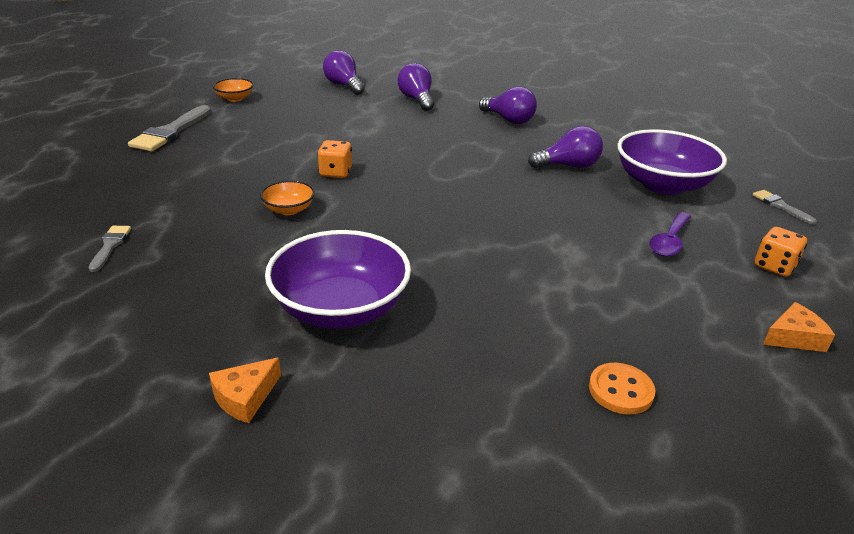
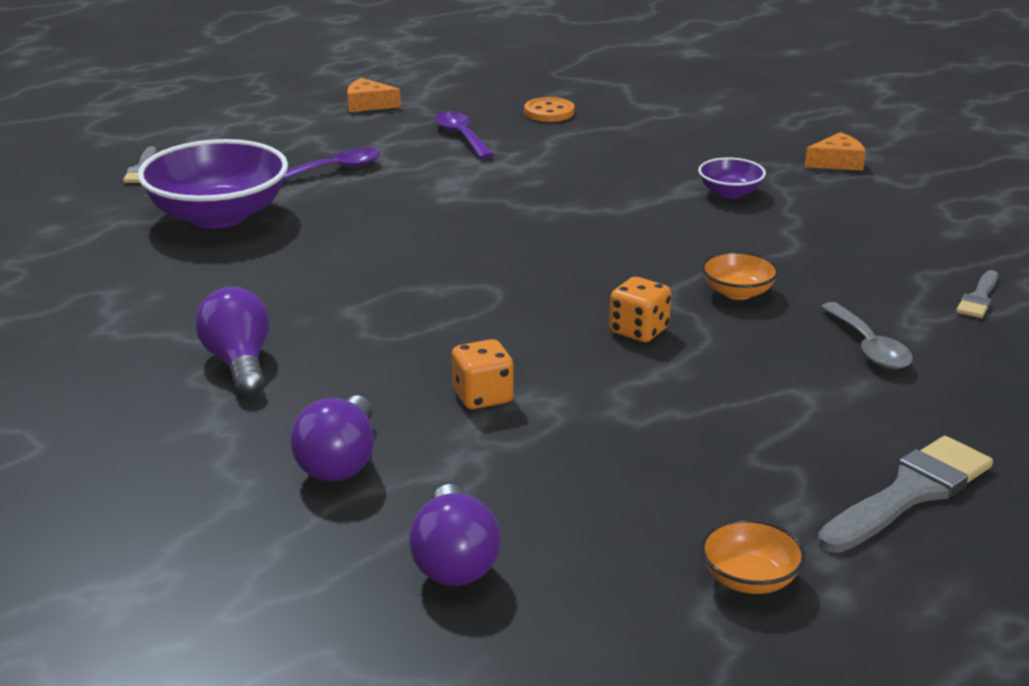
camera: 150 degrees left, 5 degrees down
purple bowl [265,230,411,329] -> purple bowl [698,158,766,198], size x0.47
purple light bulb [528,126,603,168] -> none
orange dice [755,227,807,277] -> orange dice moved to [452,339,514,409]
none -> purple spoon [435,111,494,159]
none -> grey spoon [821,302,913,369]

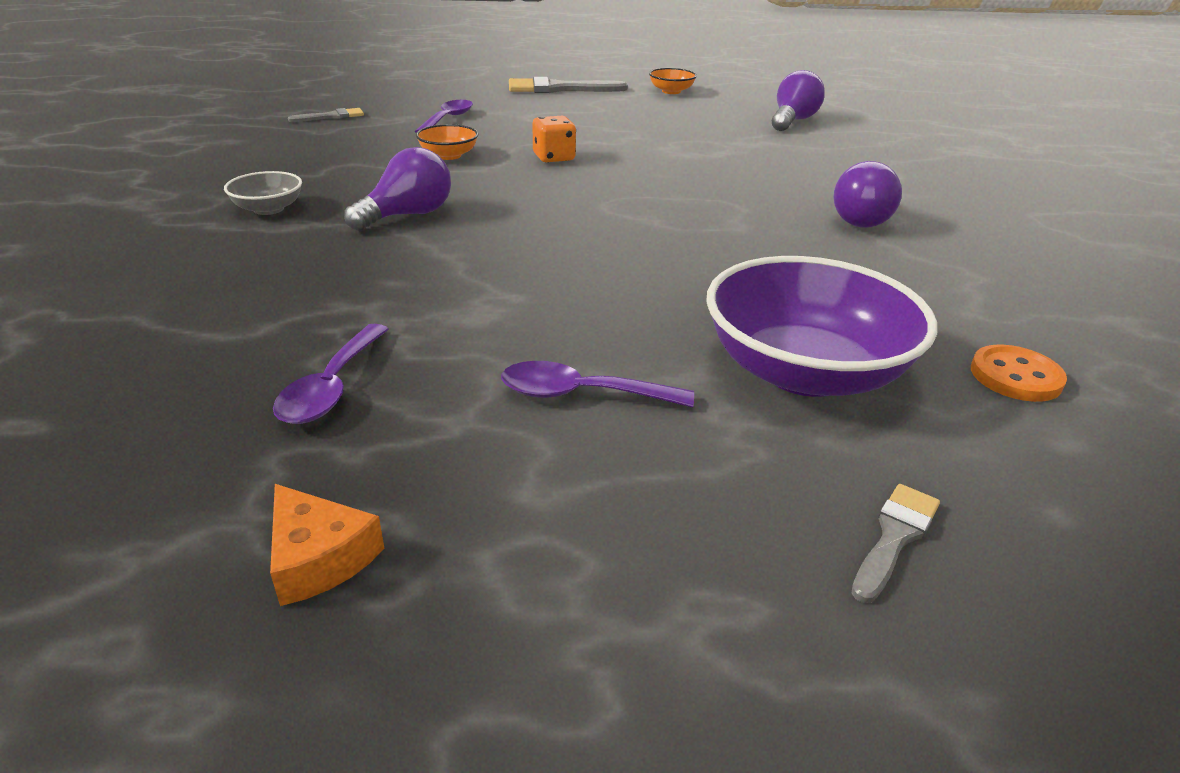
camera: 145 degrees left, 5 degrees up
purple light bulb [290,395,374,481] -> purple light bulb moved to [344,147,451,231]
orange dice [452,339,514,409] -> none
orange button [524,97,575,122] -> orange button moved to [971,345,1067,402]
purple bowl [698,158,766,198] -> grey bowl [224,171,302,215]
orange cheese [805,132,866,170] -> none
grey spoon [821,302,913,369] -> purple spoon [415,100,473,133]

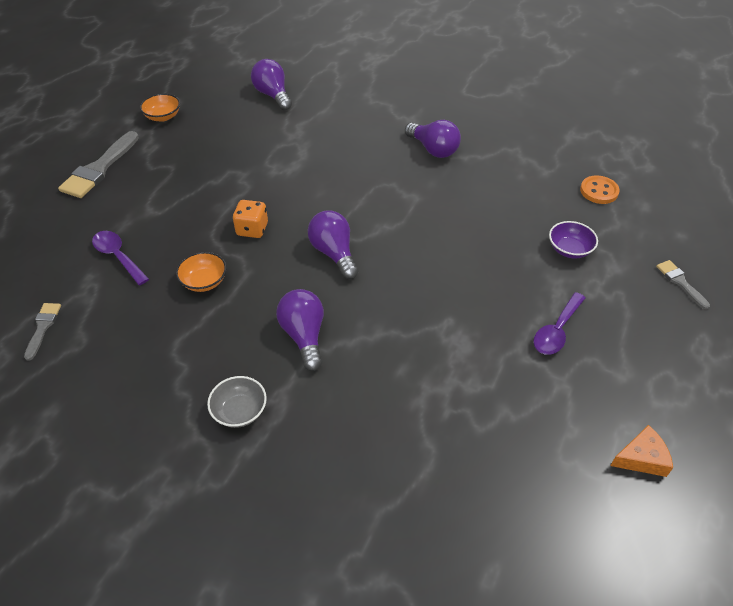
camera: 60 degrees left, 15 degrees up
purple spoon [273,324,389,424] -> none
purple bowl [706,256,937,397] -> purple bowl [549,221,598,259], size x0.47
none -> purple light bulb [307,211,359,279]

